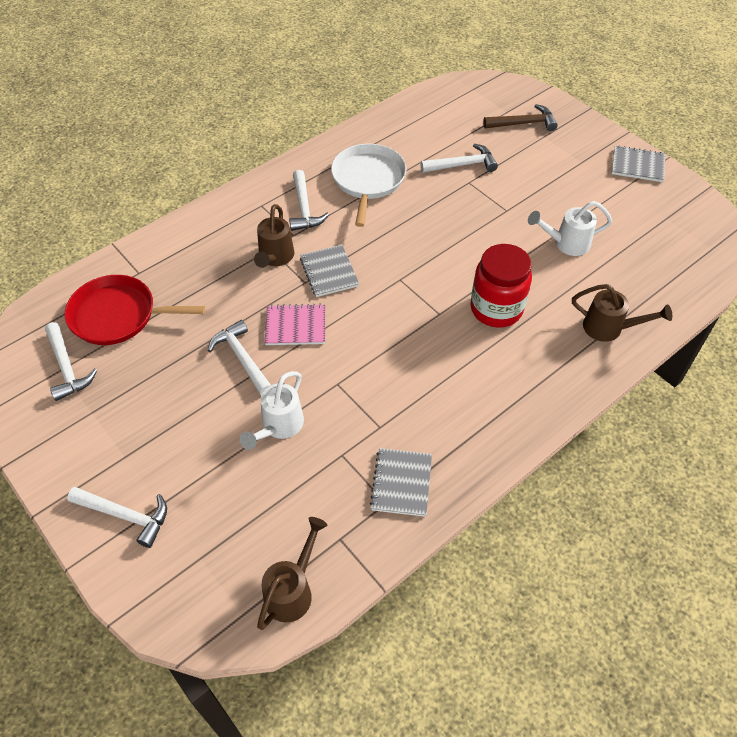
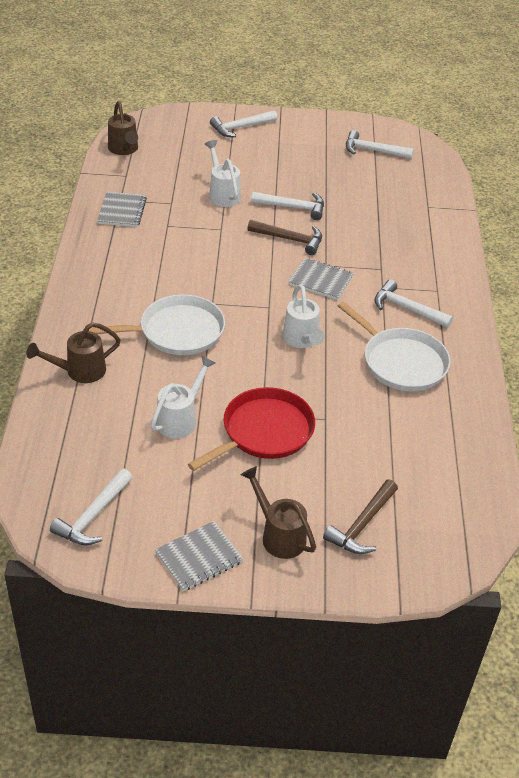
camera: 130 degrees right, 10 degrees down
red pan [64,275,205,345] -> red pan moved to [188,387,315,471]
brown watering can [254,204,294,268] -> brown watering can moved to [241,466,316,559]
pink notebook [265,304,325,345] -> brown hammer [247,220,322,255]
grey notebook [370,448,432,517] -> grey notebook turned 45 degrees clockwise [97,192,147,227]
white hammer [421,144,498,173] -> white hammer moved to [50,469,133,545]
red jar [470,244,532,328] -> white pan [88,294,225,355]
none -> white watering can [282,285,325,348]

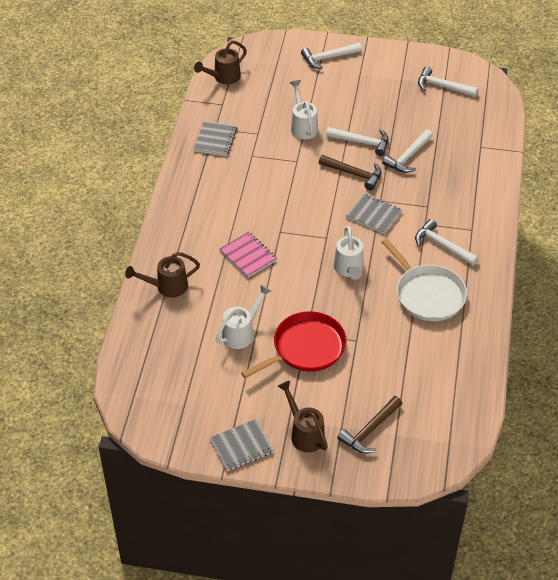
camera: 10 degrees right, 5 degrees up
white hammer [50,469,133,545] -> white hammer moved to [382,129,433,173]
white pan [88,294,225,355] -> pink notebook [220,232,277,278]
brown watering can [108,101,138,155] -> brown watering can turned 60 degrees clockwise [194,40,247,84]

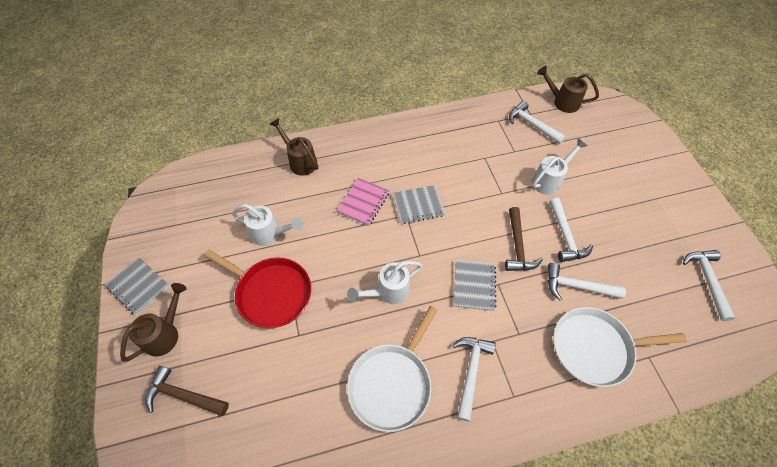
camera: 65 degrees right, 10 degrees up
grey notebook [194,121,237,156] -> grey notebook moved to [392,185,445,224]
white hammer [301,43,362,69] -> white hammer moved to [509,101,566,144]
none -> white pan [554,307,687,387]

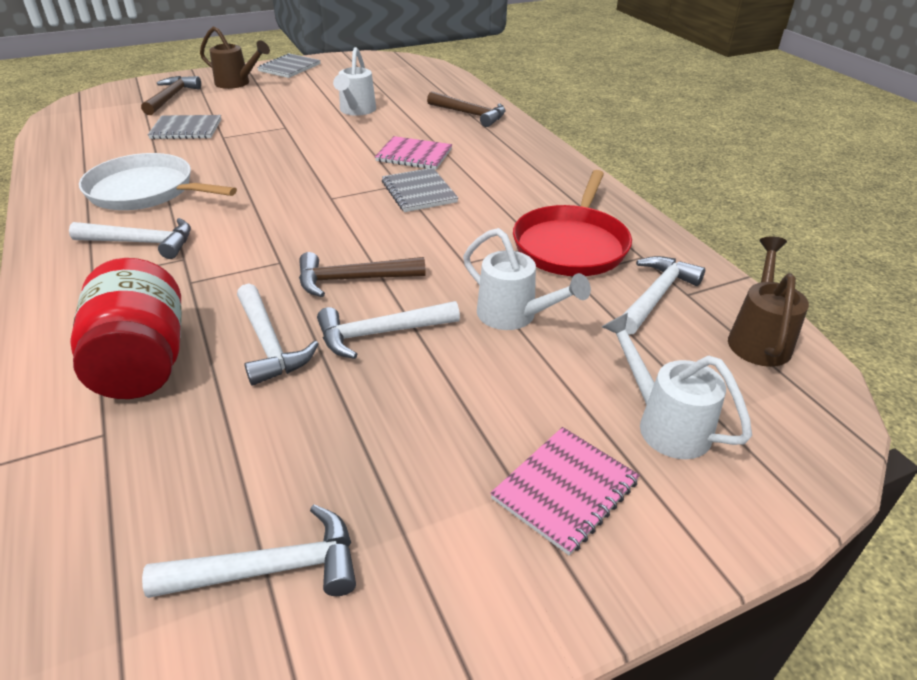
camera: 80 degrees right, 20 degrees down
red pan [204,249,311,328] -> red pan moved to [513,170,632,276]
brown watering can [269,118,318,176] -> brown hammer [427,92,506,127]
white watering can [347,261,422,304] -> white watering can moved to [602,313,752,459]
grey notebook [454,260,496,311] -> grey notebook moved to [148,115,221,139]
white hammer [548,263,626,301] -> white hammer turned 150 degrees clockwise [237,284,318,386]
white pan [554,307,687,387] -> red jar [70,258,182,399]
none -> pink notebook [490,427,640,555]

